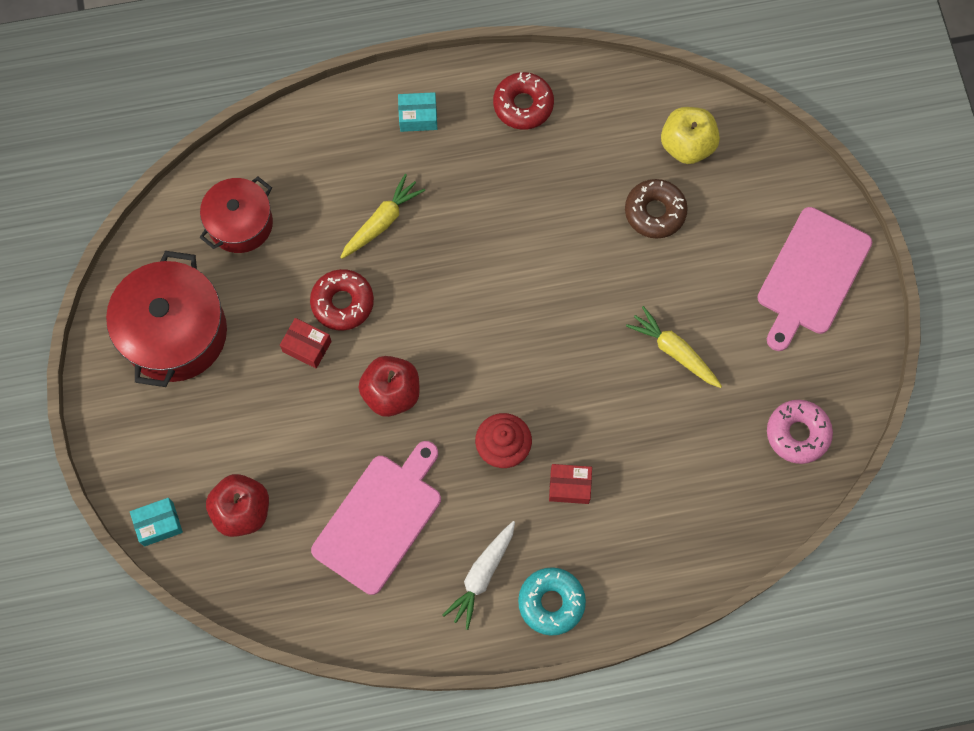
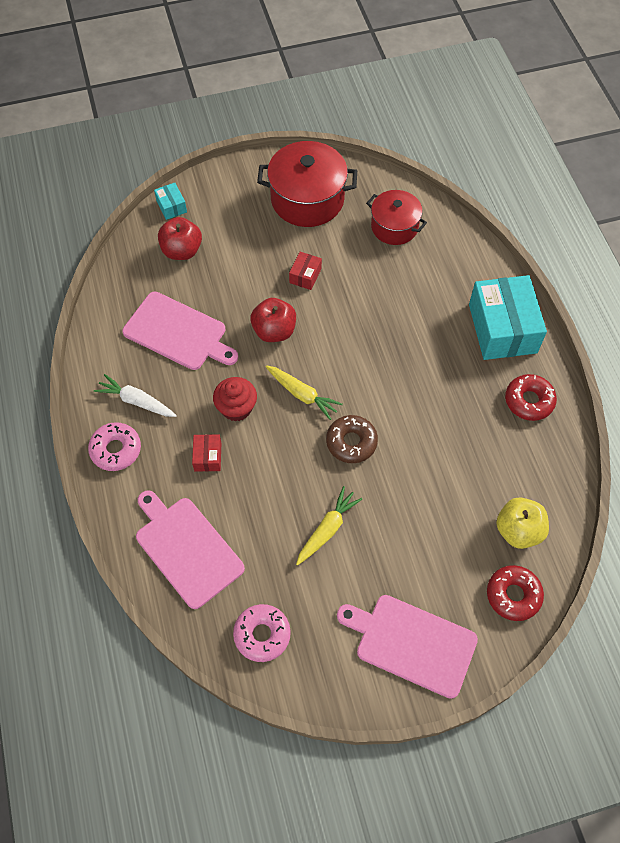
camera: 85 degrees right, 10 degrees down
red donut [310,269,374,331] -> red donut moved to [487,565,544,621]
yellow carrot [340,174,425,259] -> yellow carrot moved to [266,365,343,420]
turquoise box [398,92,437,132] -> turquoise box [469,275,547,360], size x2.27
turquoise donut [518,567,586,636] -> pink donut [88,422,141,471]
brown donut [625,179,688,239] -> brown donut moved to [326,415,378,463]
none -> pink cutting board [136,490,245,609]

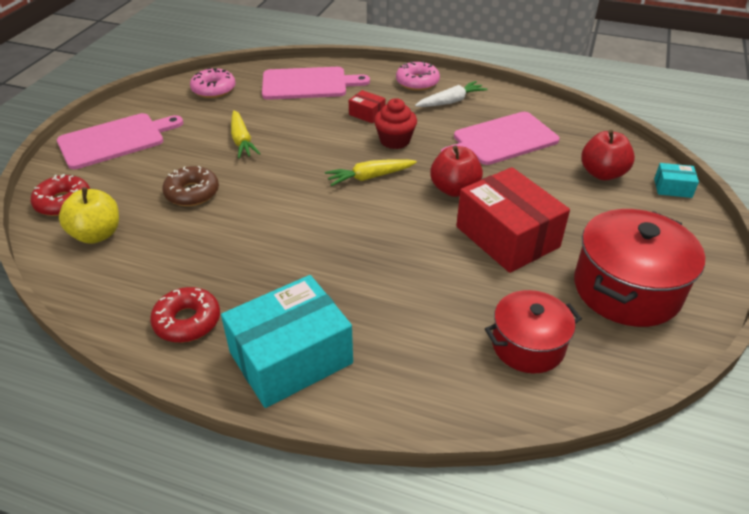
camera: 125 degrees right, 20 degrees down
red box [289,252,322,290] -> red box [456,167,570,273], size x2.27
brown donut [326,415,378,463] -> brown donut moved to [162,166,219,206]
turquoise box [469,275,547,360] -> turquoise box turned 60 degrees counterclockwise [221,275,353,408]

